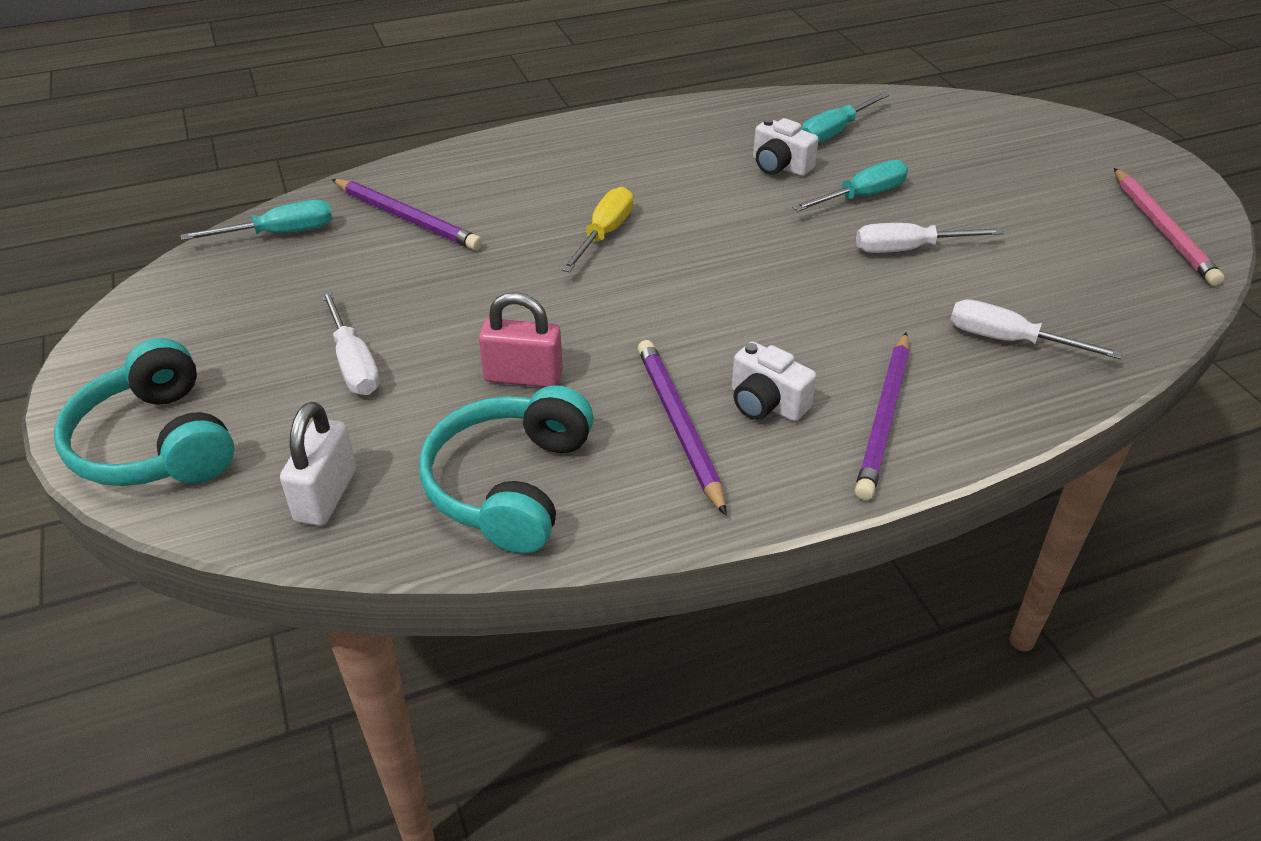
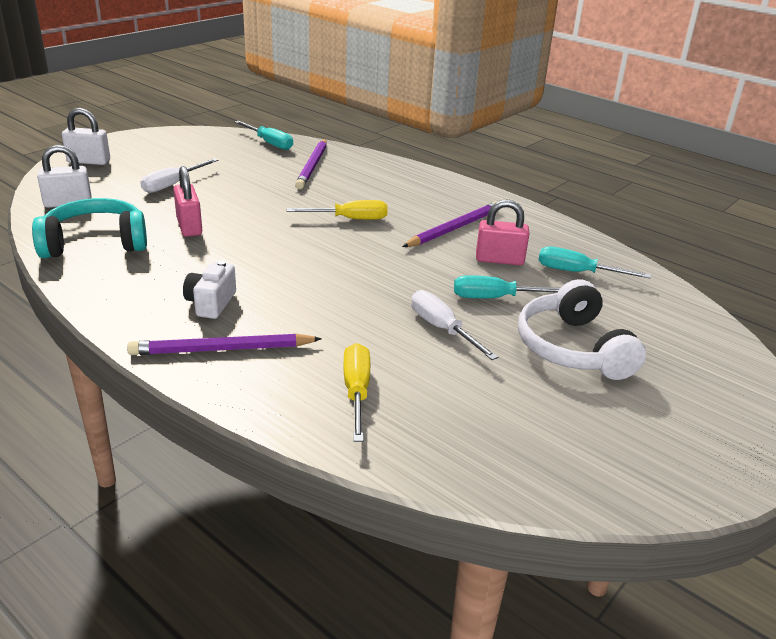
camera: 60 degrees right, 10 degrees down
turquoise headphones [54,338,235,486] -> white padlock [62,108,110,165]
purple pencil [638,340,727,516] -> purple pencil moved to [402,201,500,247]
white camera [753,118,818,176] -> pink padlock [476,199,529,265]
turquoise screwdriver [792,160,908,212] -> turquoise screwdriver turned 150 degrees clockwise [454,275,560,298]
white screwdriver [950,299,1122,359] -> yellow screwdriver [344,343,370,442]
pink pencil [1114,168,1224,286] -> none
none -> white headphones [518,279,646,380]

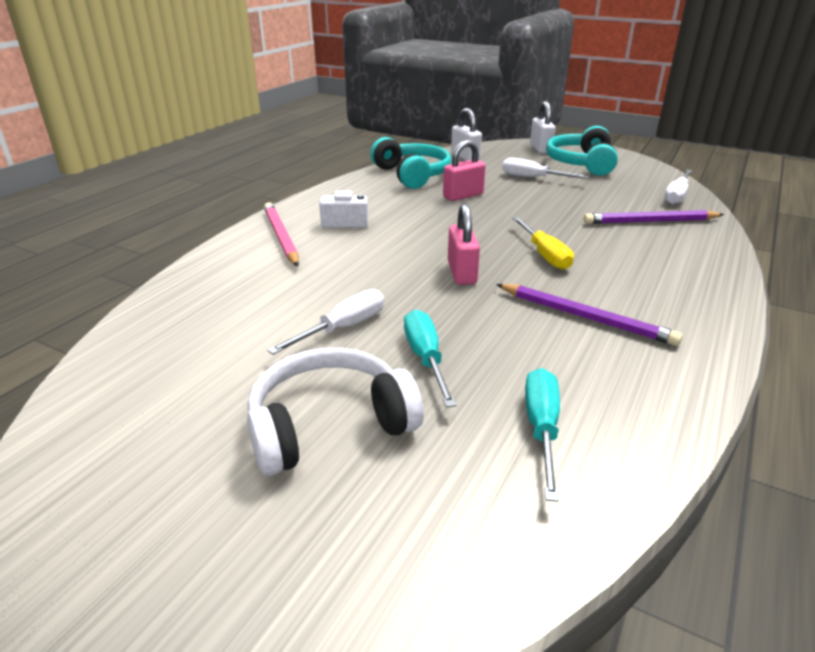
camera: 80 degrees right, 0 degrees up
purple pencil [127,334,322,355] -> pink pencil [264,202,299,267]
turquoise screwdriver [235,121,293,150] -> white screwdriver [664,170,692,205]
yellow screwdriver [344,343,370,442] -> none
pink padlock [476,199,529,265] -> pink padlock moved to [448,204,480,285]
none -> turquoise headphones [546,126,618,176]

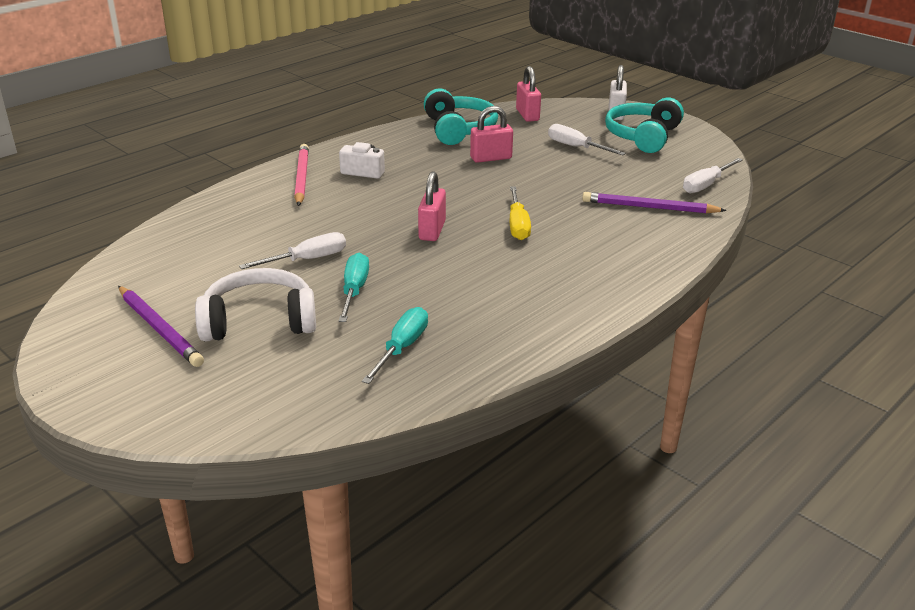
camera: 15 degrees right, 0 degrees up
white padlock [451,108,482,161] -> pink padlock [516,66,541,122]
purple pencil [496,284,683,346] -> purple pencil moved to [118,286,204,367]

